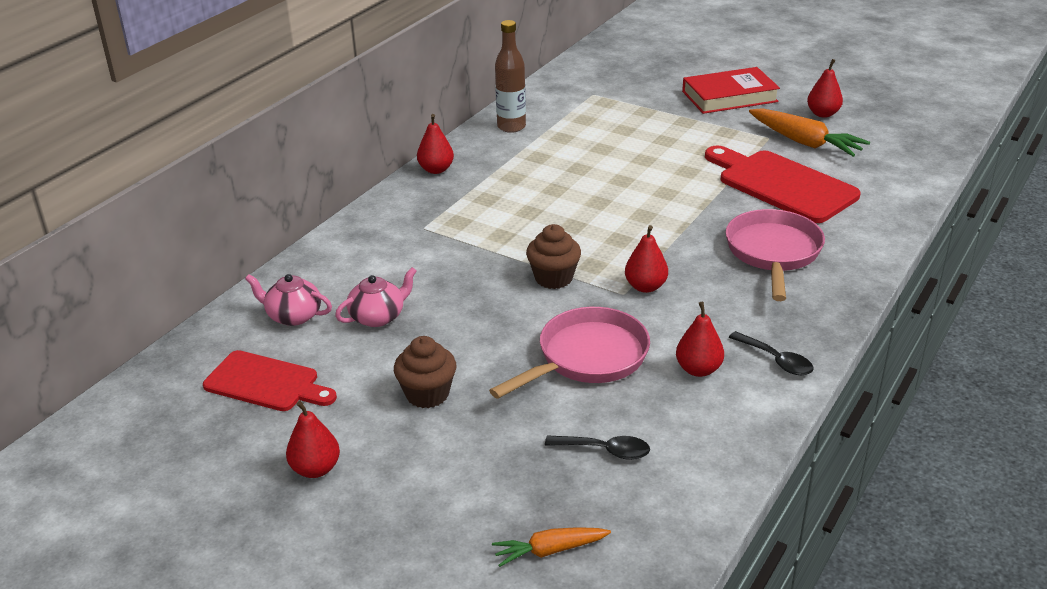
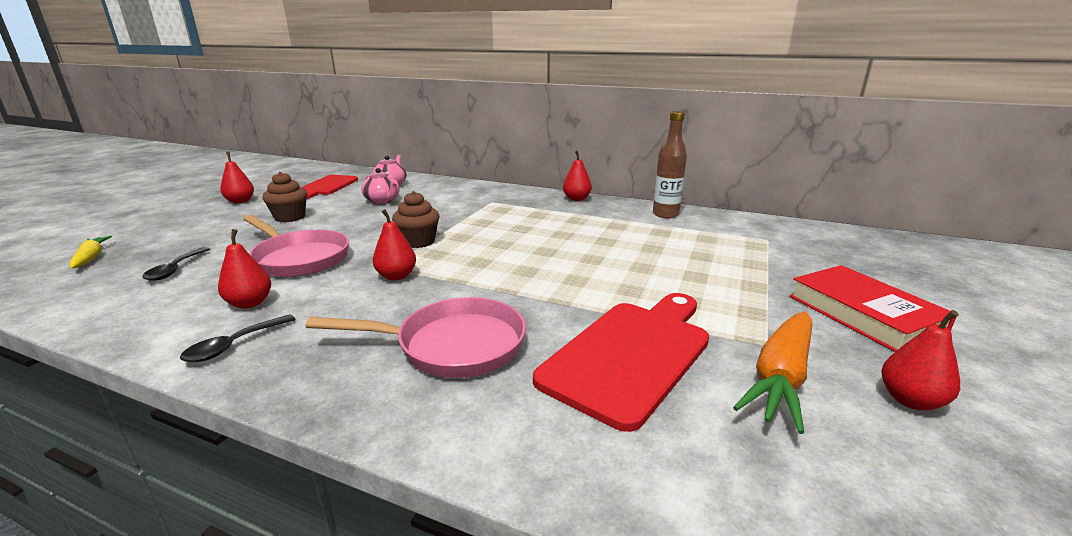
camera: 80 degrees right, 10 degrees down
orange carrot [492,527,611,567] -> yellow carrot [69,236,112,269]

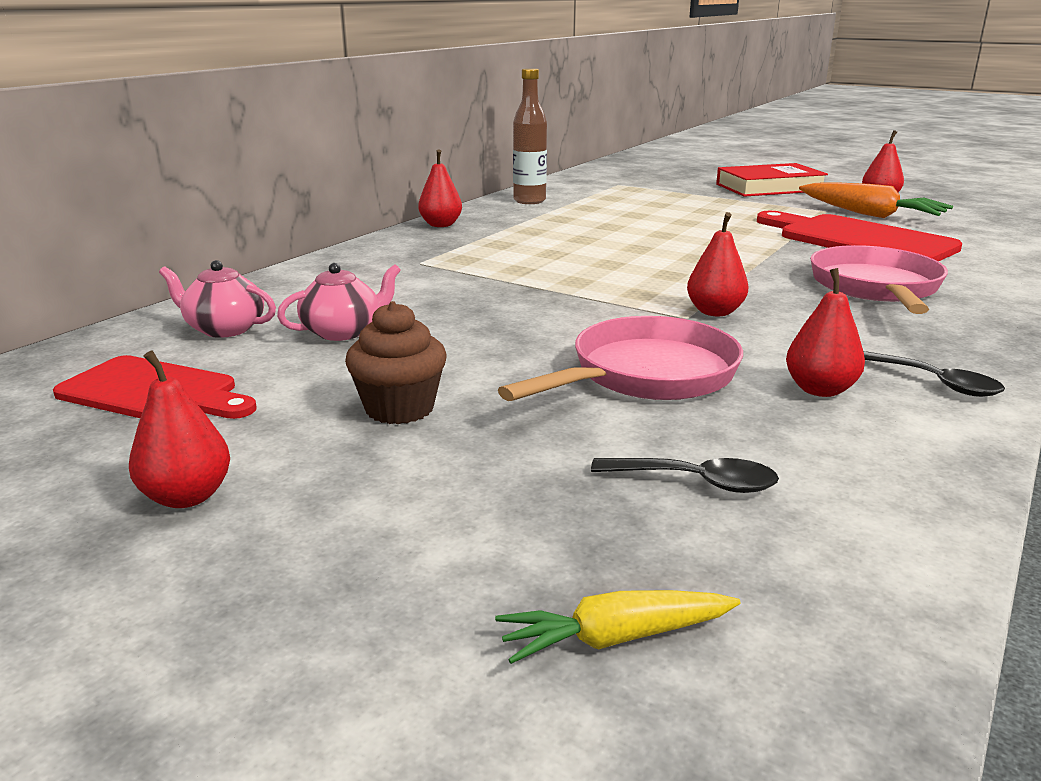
camera: 80 degrees left, 0 degrees up
brown cupcake [392,191,439,248] -> none

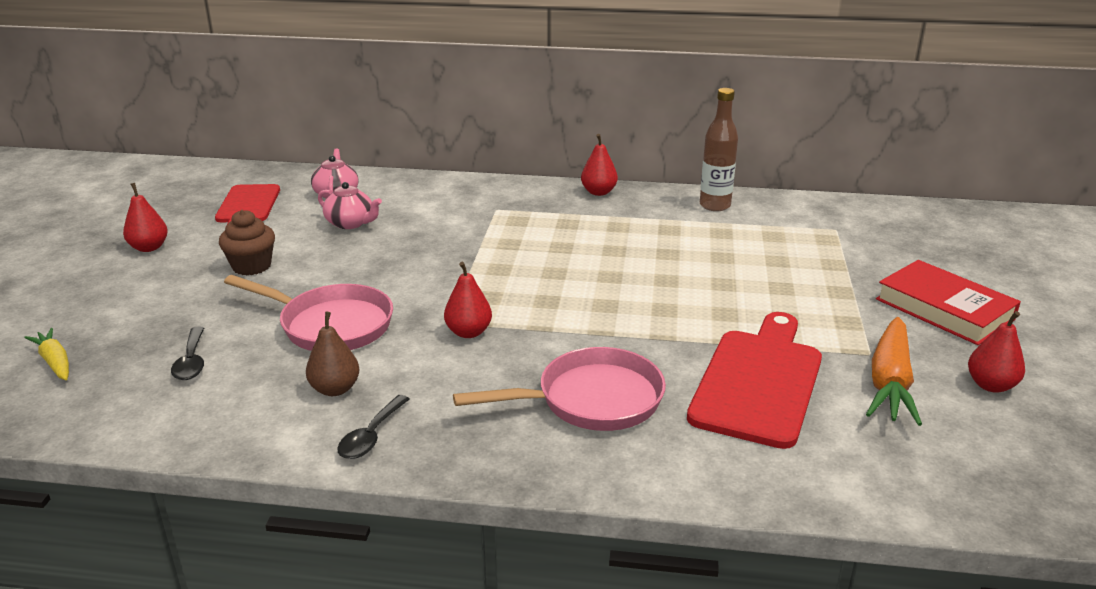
camera: 65 degrees right, 5 degrees up
red pear [786,268,865,397] -> brown pear [306,312,359,396]

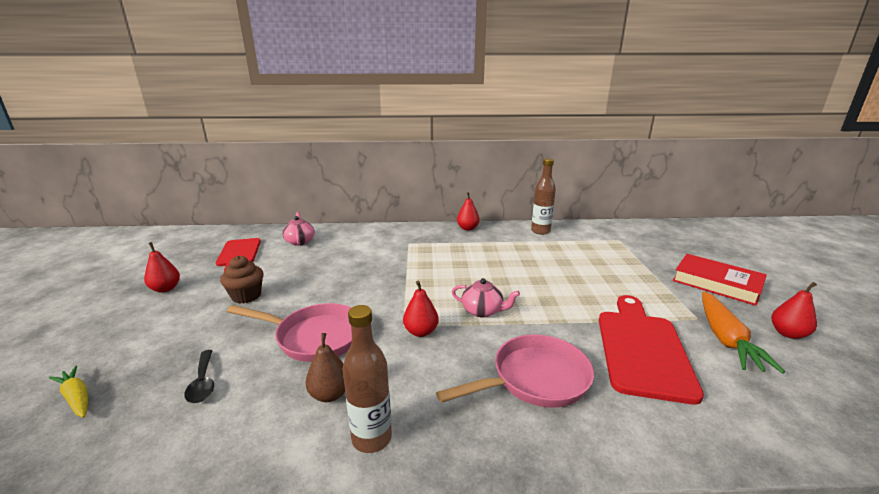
camera: 10 degrees left, 5 degrees down
pink teapot [318,182,382,229] -> pink teapot moved to [452,278,520,318]
black spoon [337,395,410,459] -> brown bottle [343,305,392,453]

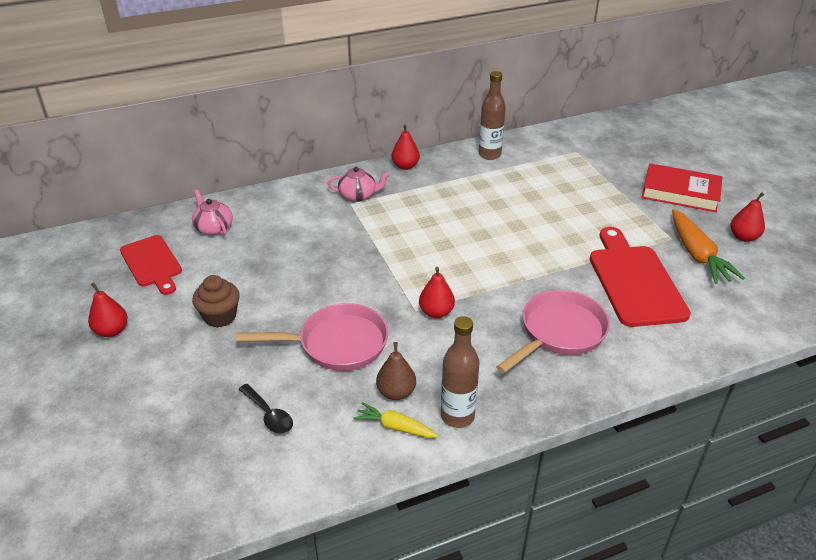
camera: 20 degrees left, 15 degrees up
yellow carrot [49,366,88,418] -> yellow carrot moved to [353,402,438,438]
pink teapot [452,278,520,318] -> pink teapot moved to [328,167,390,202]

